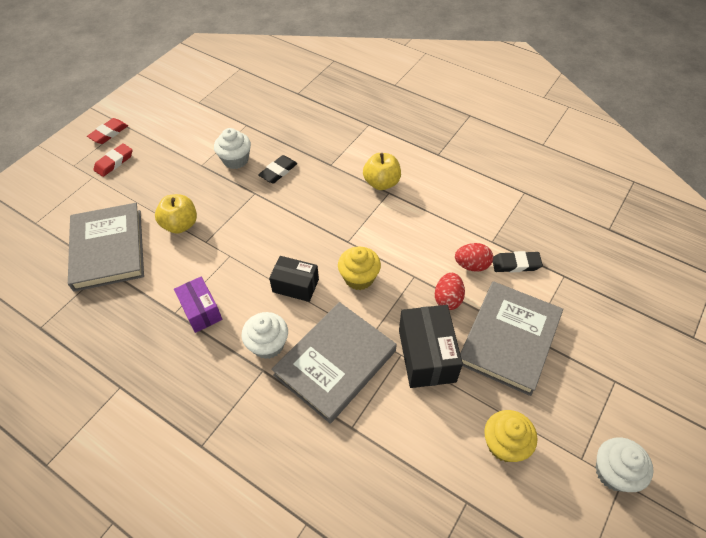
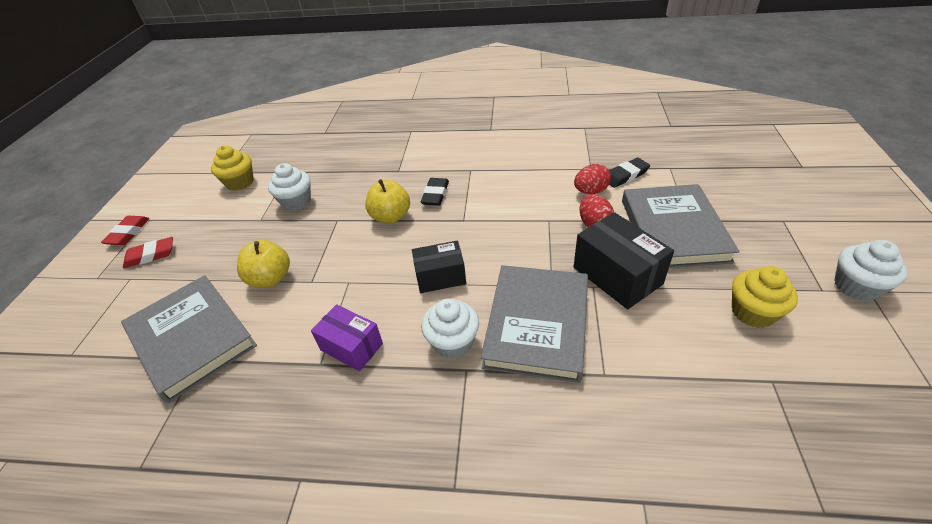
camera: 25 degrees left, 10 degrees down
red eraser [94,143,133,177] -> red eraser turned 60 degrees clockwise [123,237,173,268]
black eraser [258,155,298,183] -> black eraser moved to [421,178,449,206]
yellow cupcake [338,247,381,290] -> yellow cupcake moved to [211,145,254,191]
yellow apple [363,153,401,190] -> yellow apple moved to [365,179,410,224]

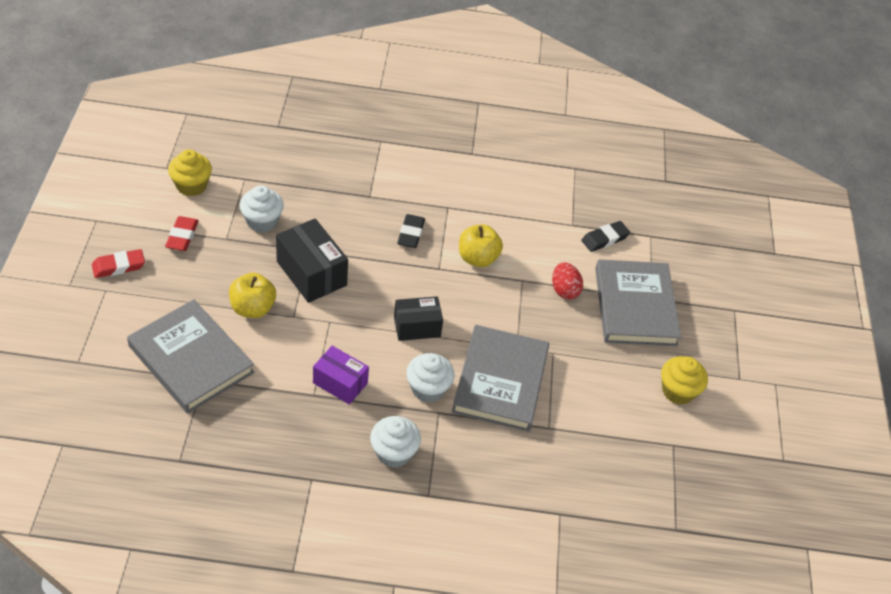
camera: 10 degrees left, 5 degrees up
red eraser [101,216,149,245] -> red eraser moved to [165,216,199,251]
yellow apple [365,179,410,224] -> yellow apple moved to [459,224,503,267]
red egg [574,164,611,194] -> none
black box [574,212,674,309] -> black box moved to [276,219,348,303]
white cupcake [834,240,908,301] -> white cupcake moved to [370,416,421,468]

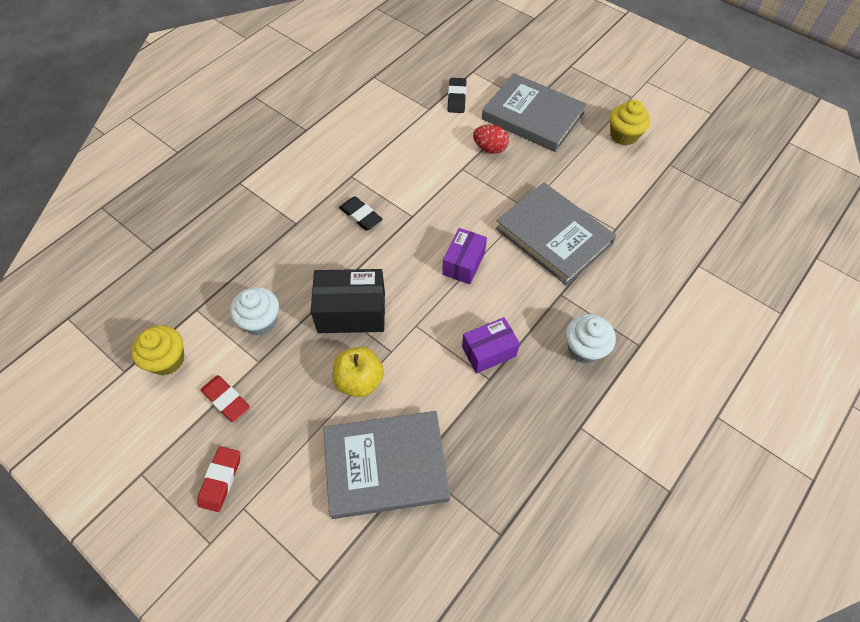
camera: 50 degrees left, 10 degrees up
black box [394,296,443,341] -> purple box [442,228,487,285]
white cupcake [406,353,455,403] -> none
yellow apple [459,224,503,267] -> none

